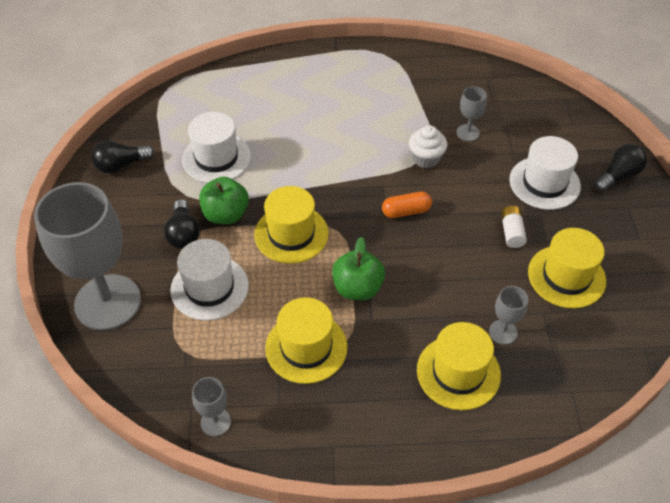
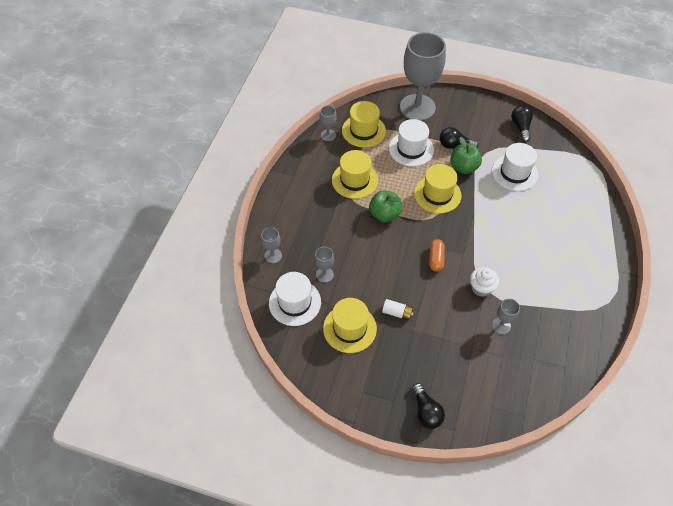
camera: 110 degrees right, 5 degrees up
yellow hat [417,322,501,410] -> yellow hat moved to [342,101,386,148]
white hat [509,136,581,210] -> white hat moved to [269,272,321,326]
none -> grey goblet [261,227,282,263]

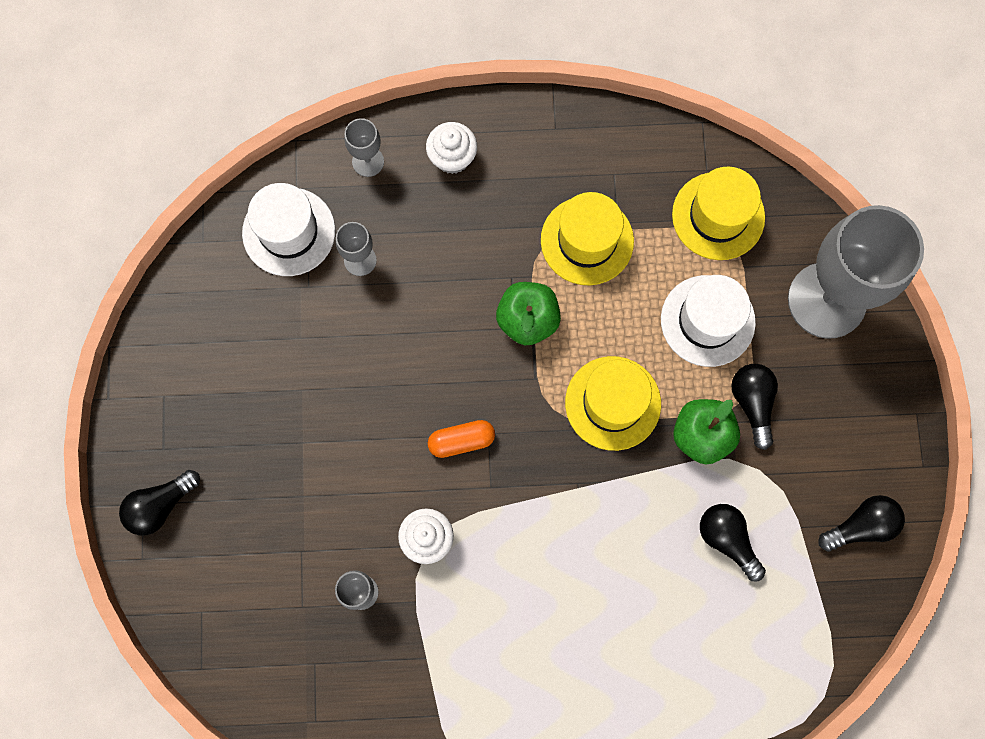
camera: 70 degrees right, 20 degrees up
grey goblet [320,106,337,141] -> none
yellow hat [323,298,377,353] -> none
white battery [382,299,414,321] -> none
white hat [492,143,538,191] -> black light bulb [700,504,766,581]
none -> white cupcake [426,122,477,174]

